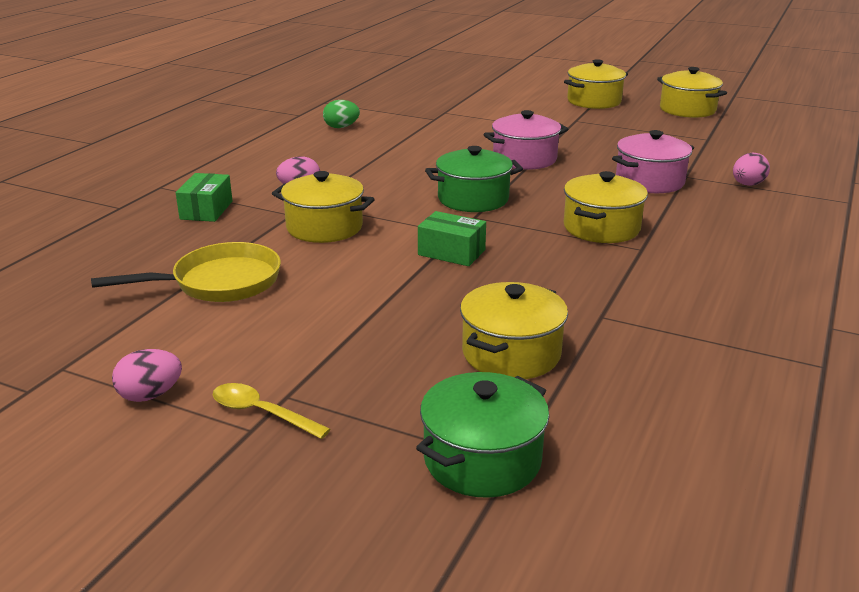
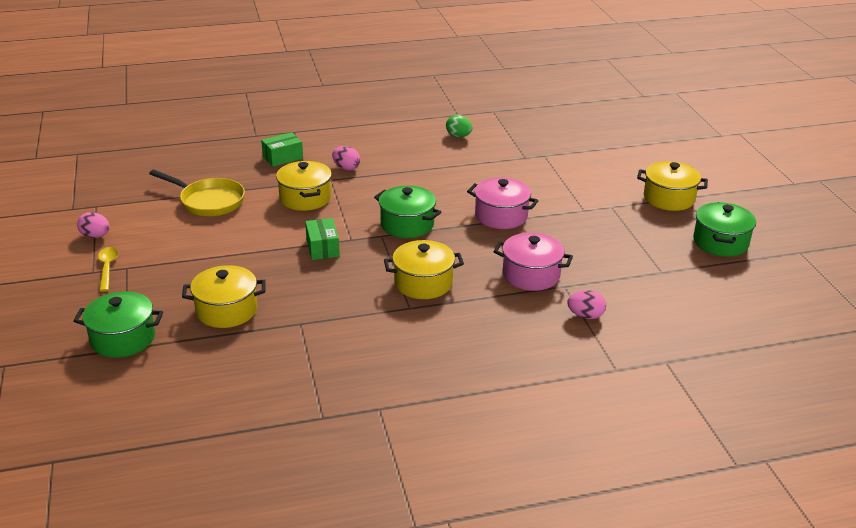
camera: 50 degrees right, 5 degrees up
yellow pot [657,67,727,118] -> green pot [693,202,756,257]

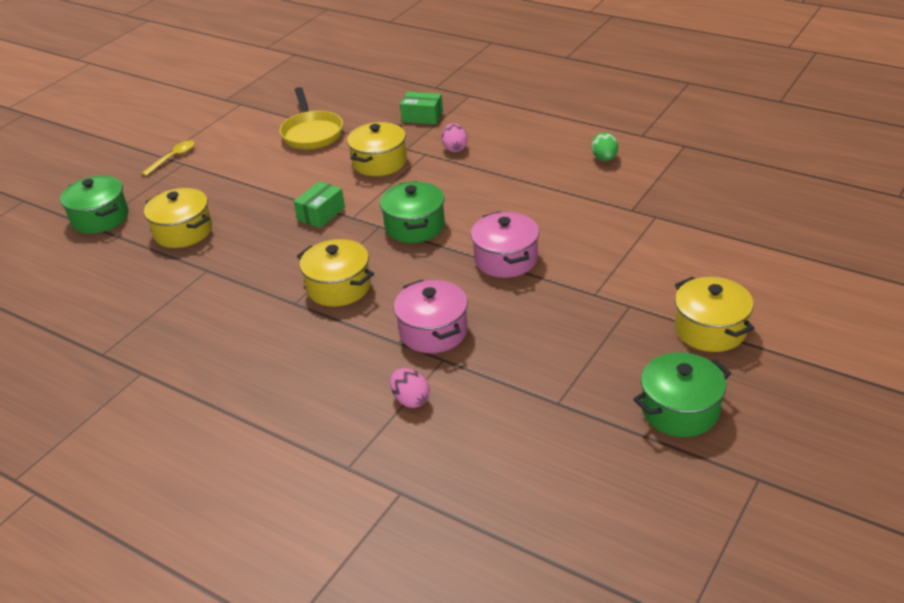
camera: 50 degrees right, 5 degrees up
pink egg [77,212,110,238] -> none

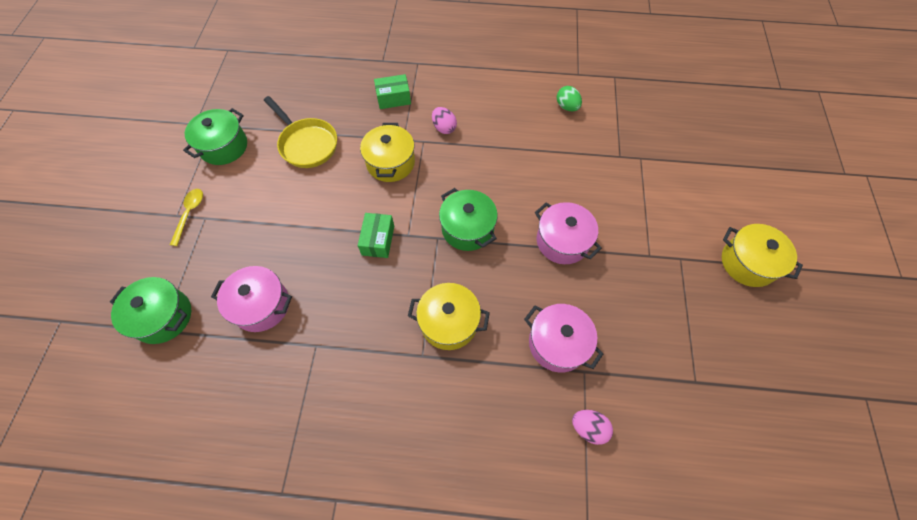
camera: 30 degrees left, 25 degrees up
yellow pot [144,188,212,248] -> pink pot [211,266,292,332]
green pot [633,352,731,437] -> green pot moved to [183,108,247,165]

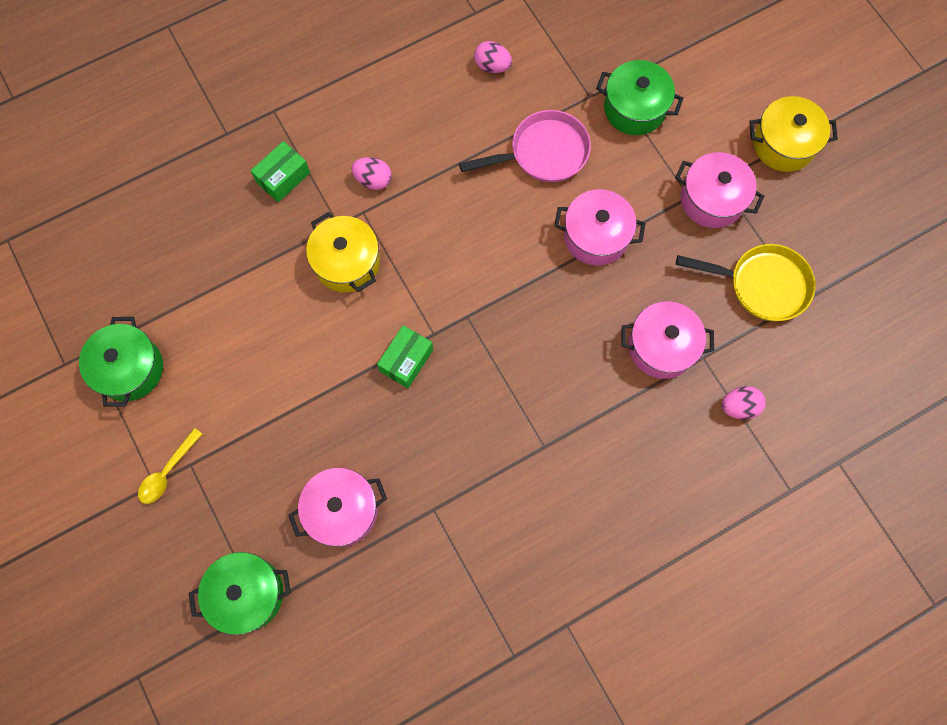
camera: 35 degrees left, 10 degrees up
yellow spoon [170,189,203,246] -> yellow spoon turned 120 degrees counterclockwise [138,428,202,504]
yellow pan [264,96,337,168] -> yellow pan moved to [676,244,816,321]
green box [358,213,394,258] -> green box turned 60 degrees clockwise [377,325,433,388]
yellow pot [408,283,490,350] -> none
green pot [439,188,498,251] -> green pot moved to [596,60,683,135]
green egg [557,86,582,111] -> pink egg [474,41,512,73]
none -> pink pan [459,110,591,182]
none -> pink pot [675,152,764,228]

